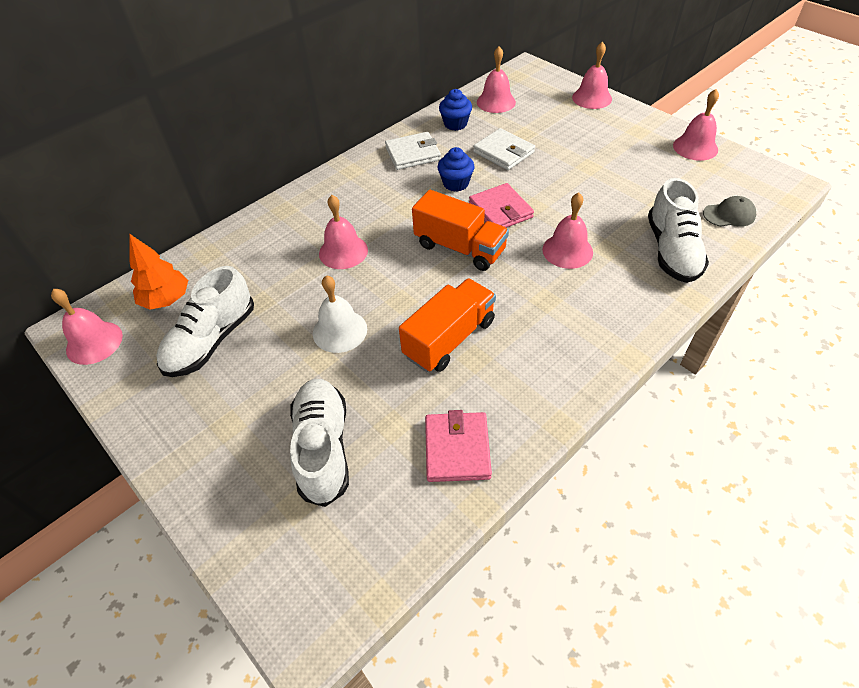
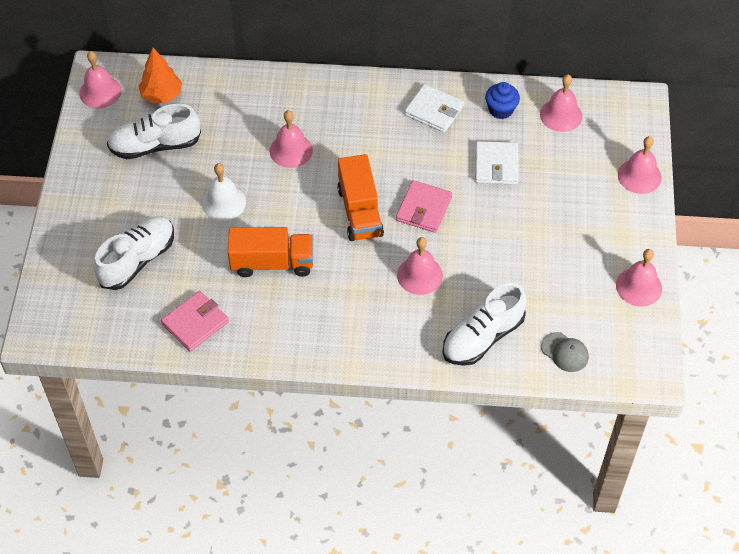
camera: 45 degrees right, 5 degrees up
blue cupcake [437,147,475,192] -> none

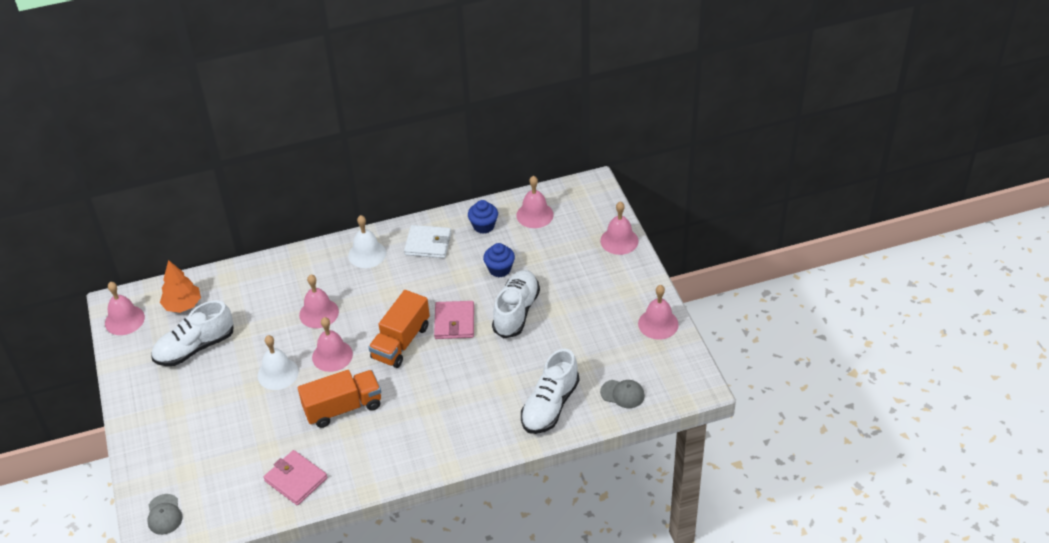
camera: 20 degrees left, 10 degrees down
white shoe [94,216,174,290] -> white shoe moved to [492,270,540,338]
pink wallet [161,291,229,352] -> pink wallet turned 75 degrees counterclockwise [264,450,327,505]
orange truck [337,154,384,241] -> orange truck turned 60 degrees clockwise [368,290,430,368]
pink bell [397,237,443,295] -> pink bell moved to [312,317,353,372]
white wallet [475,141,519,185] -> blue cupcake [483,243,515,277]
none -> grey cap [147,494,182,535]
none -> white bell [348,215,386,268]

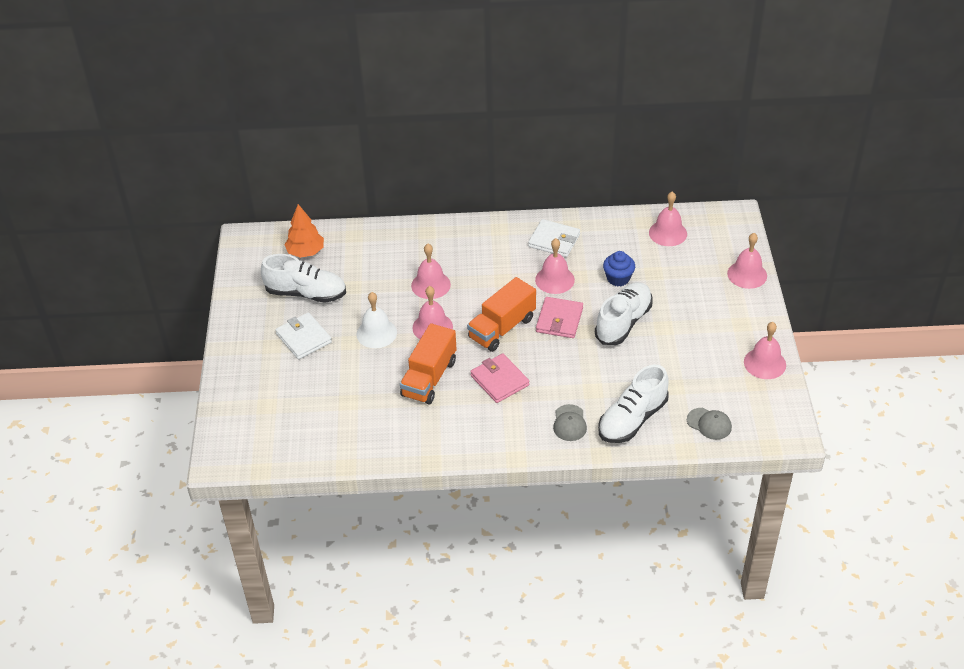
camera: 15 degrees right, 0 degrees up
pink bell [105,282,145,335] -> pink bell moved to [535,238,575,294]
grey cap [147,494,182,535] -> grey cap moved to [553,404,587,441]
white shoe [151,300,233,366] -> white shoe turned 150 degrees counterclockwise [261,254,346,303]
pink wallet [264,450,327,505] -> pink wallet moved to [470,353,529,403]
orange truck [298,370,381,428] -> orange truck turned 120 degrees clockwise [400,323,457,404]
white bell [348,215,386,268] -> none
blue cupcake [468,200,498,234] -> none
none -> white wallet [275,312,332,359]

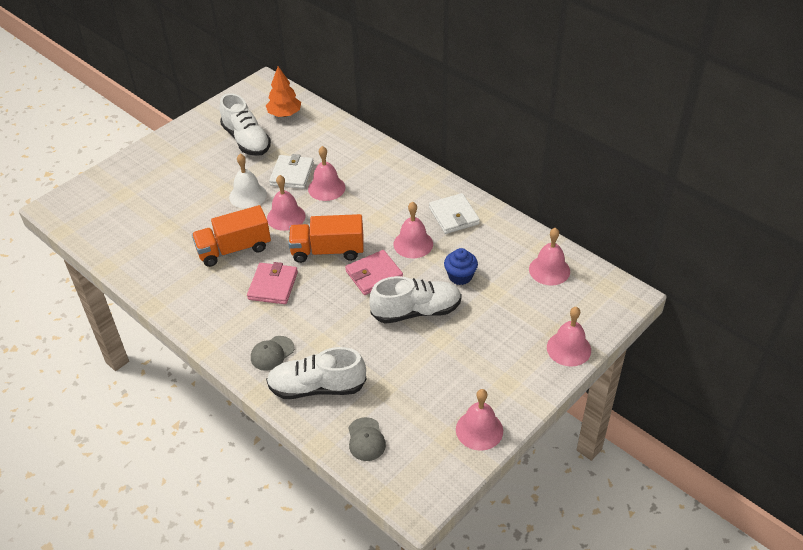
camera: 45 degrees right, 0 degrees up
white wallet [275,312,332,359] -> white wallet moved to [269,154,314,189]

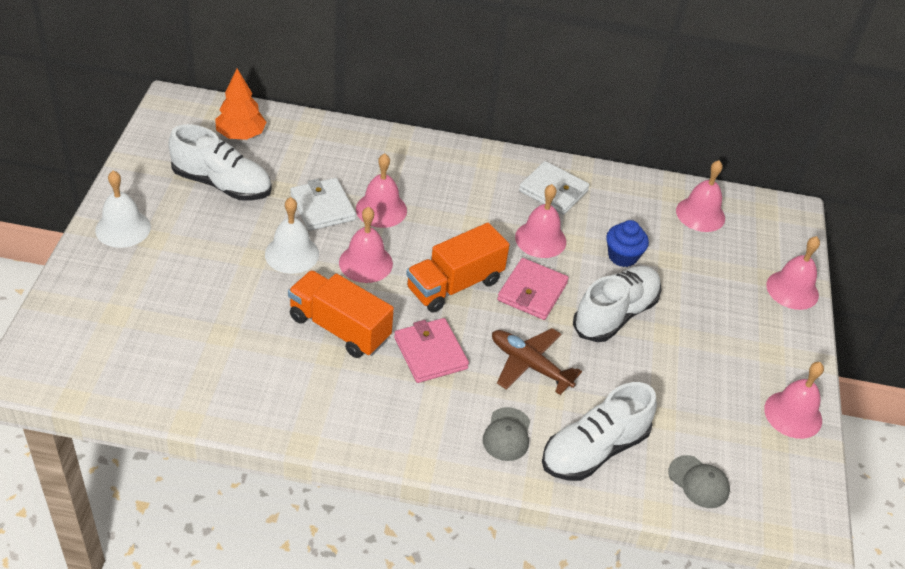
camera: 40 degrees left, 0 degrees up
orange truck [192,205,271,267] -> orange truck turned 90 degrees clockwise [288,270,394,358]
none -> white bell [95,171,151,248]
none -> brown plane [492,328,582,395]

